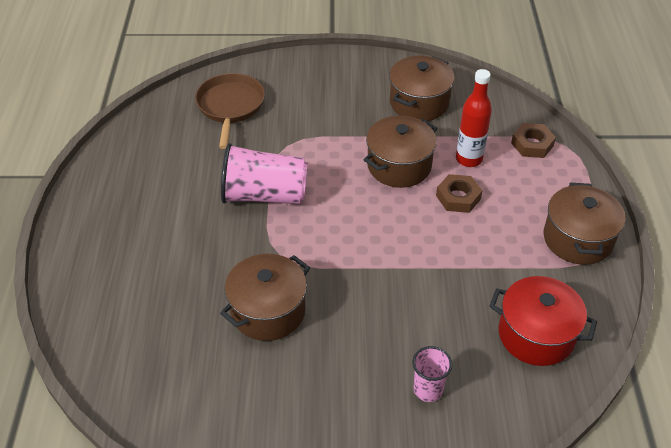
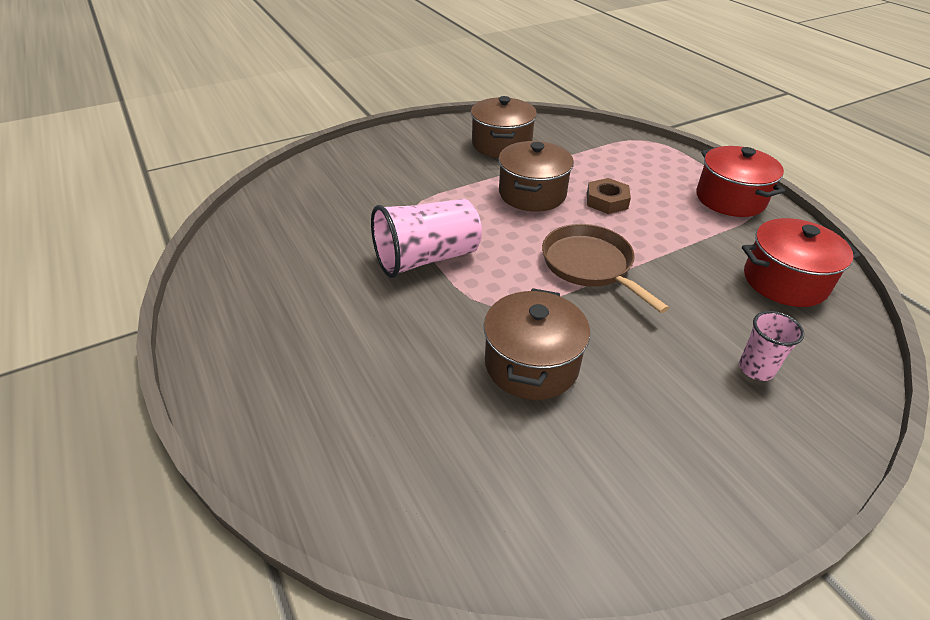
camera: 30 degrees left, 5 degrees down
brown pan [195,73,265,149] -> brown pan moved to [542,224,669,313]
red bottle [456,69,492,167] -> none
brown nut [511,123,556,158] -> none
brown pot [544,183,626,265] -> red pot [696,146,785,217]

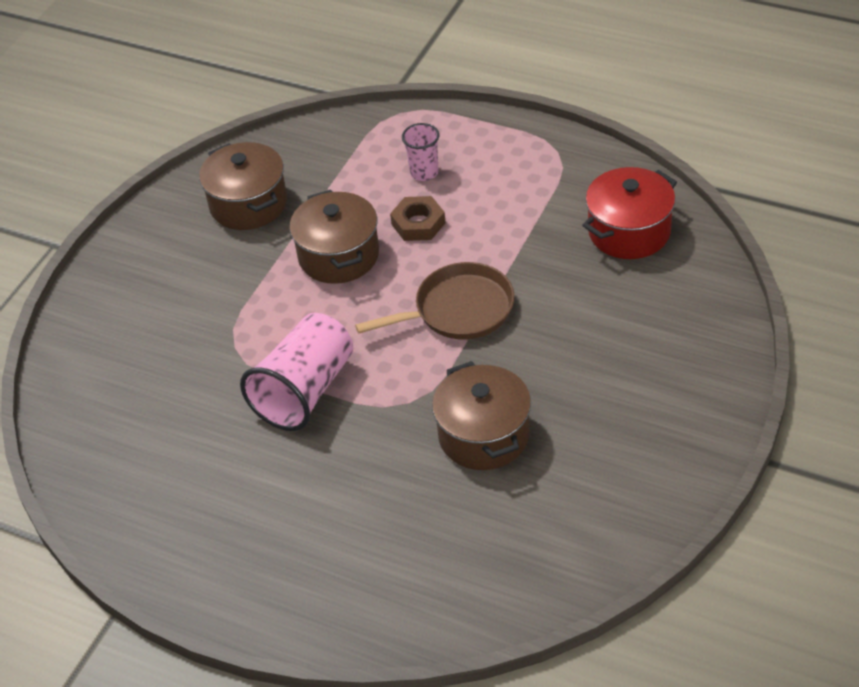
camera: 30 degrees left, 5 degrees up
brown pan [542,224,669,313] -> brown pan turned 135 degrees clockwise [355,262,514,339]
red pot [696,146,785,217] -> none
pink cup [739,311,804,381] -> pink cup moved to [402,123,439,181]

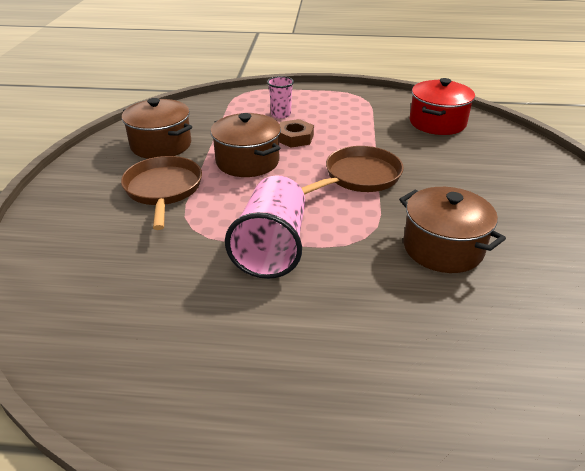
camera: 25 degrees left, 10 degrees down
none -> brown pan [121,156,202,230]

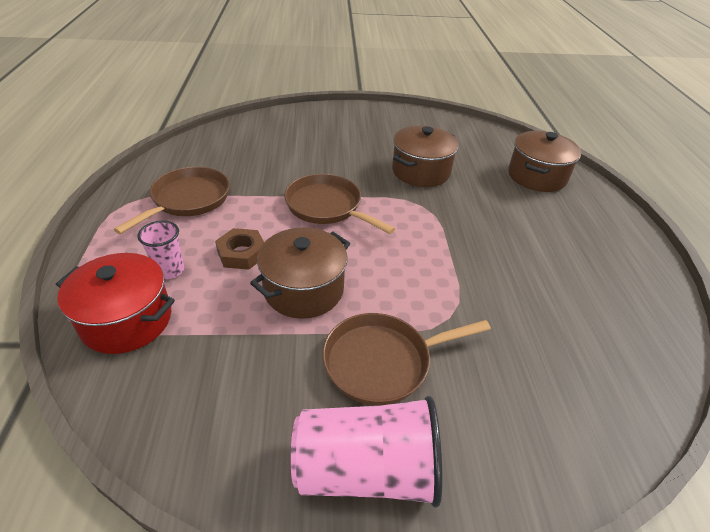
camera: 100 degrees left, 5 degrees up
brown pot [122,98,192,159] -> brown pot moved to [508,131,581,192]
pink cup [225,175,305,279] -> pink cup moved to [291,396,442,508]
red pot [410,78,475,135] -> red pot moved to [56,253,175,354]
none -> brown pan [114,167,230,234]

